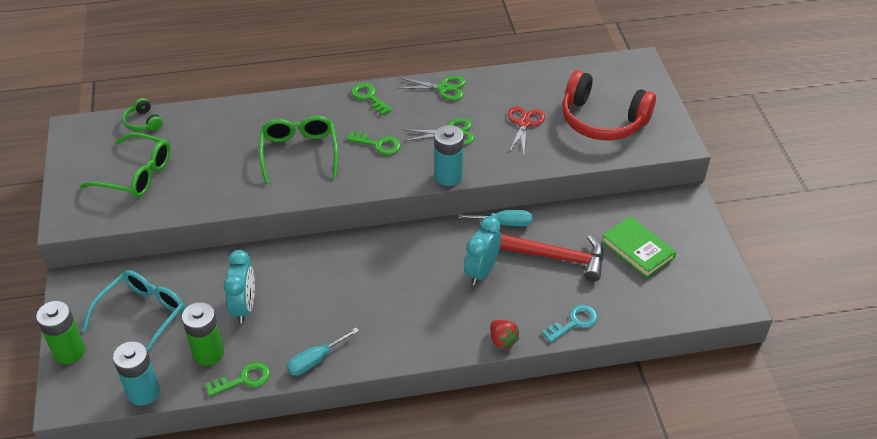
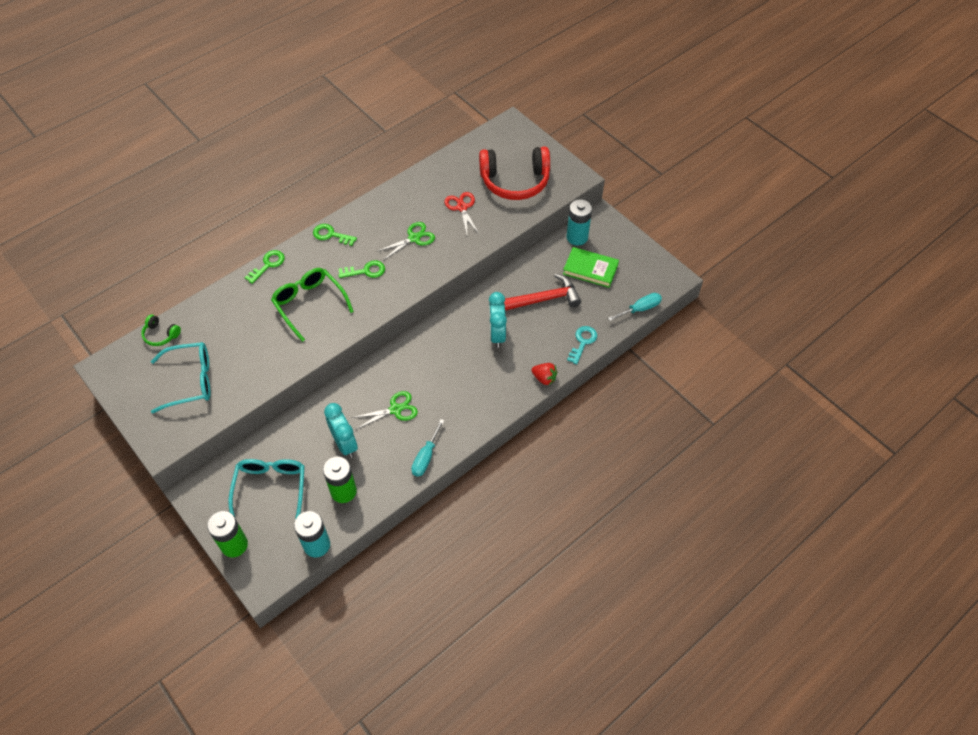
camera: 30 degrees left, 10 degrees up
green glasses [80,132,171,198] -> turquoise glasses [151,342,210,414]
green key [205,362,270,397] -> green key moved to [244,250,285,284]
green scissors [399,76,466,100] -> green scissors moved to [351,391,418,429]
turquoise battery [434,125,464,186] -> turquoise battery moved to [566,199,592,246]
turquoise screwdriver [458,210,532,226] -> turquoise screwdriver moved to [608,293,662,321]

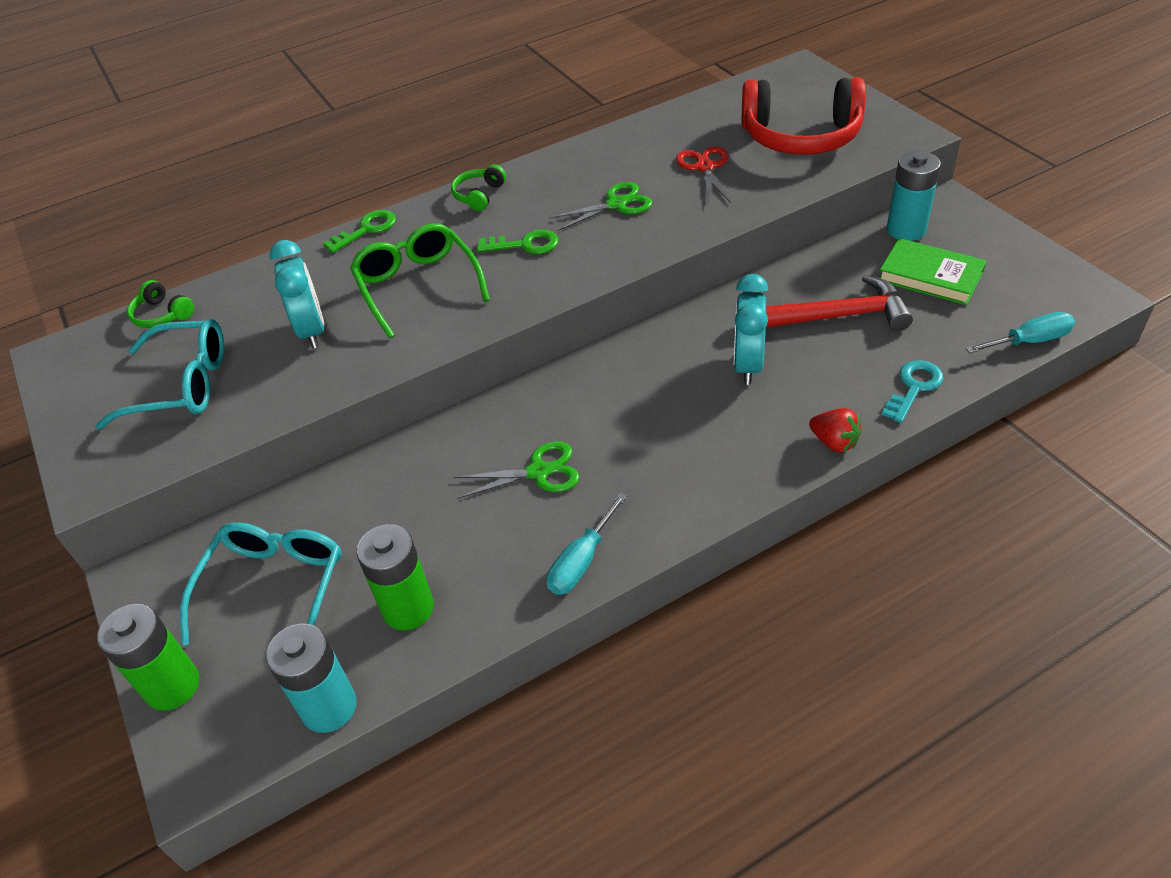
camera: 15 degrees right, 10 degrees down
green key [313,224,357,246] -> green headphones [451,165,506,211]
turquoise clock [324,403,358,458] -> turquoise clock moved to [269,240,324,348]

